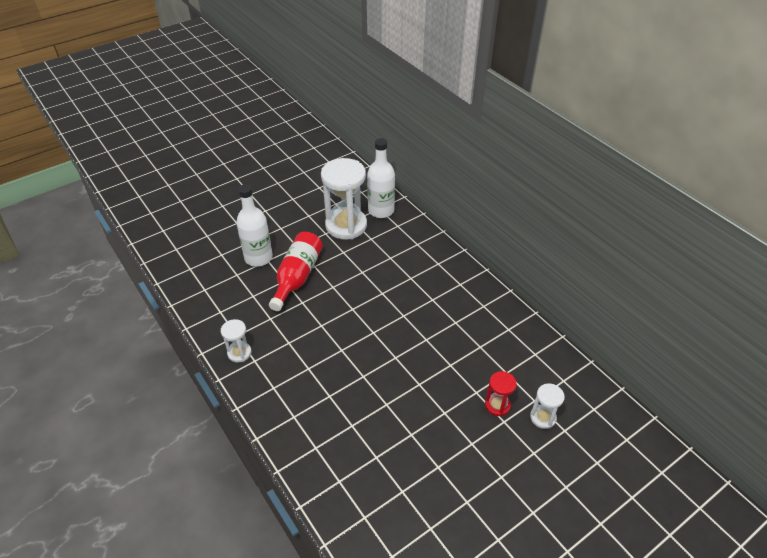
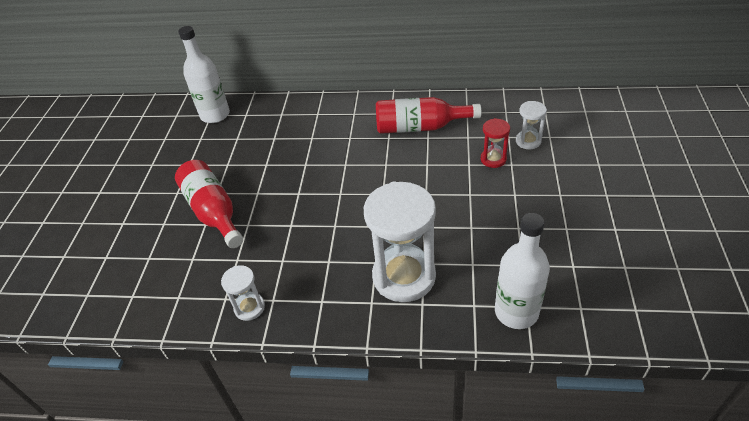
camera: 45 degrees left, 0 degrees up
white bottle [236,184,273,267] -> white bottle moved to [495,213,550,329]
white hourglass [321,158,367,240] -> white hourglass moved to [364,182,436,302]
none -> red bottle [376,97,481,134]

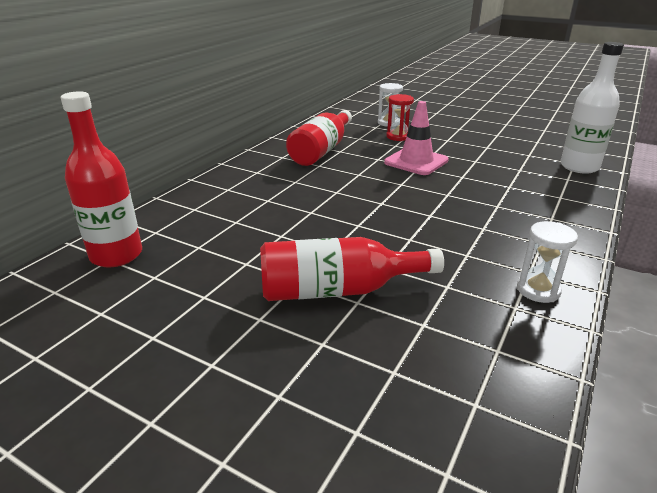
camera: 70 degrees left, 15 degrees down
white bottle [178,26,230,123] -> red bottle [61,91,142,268]
white hourglass [364,182,436,302] -> none
none -> pink traffic cone [384,101,449,175]

